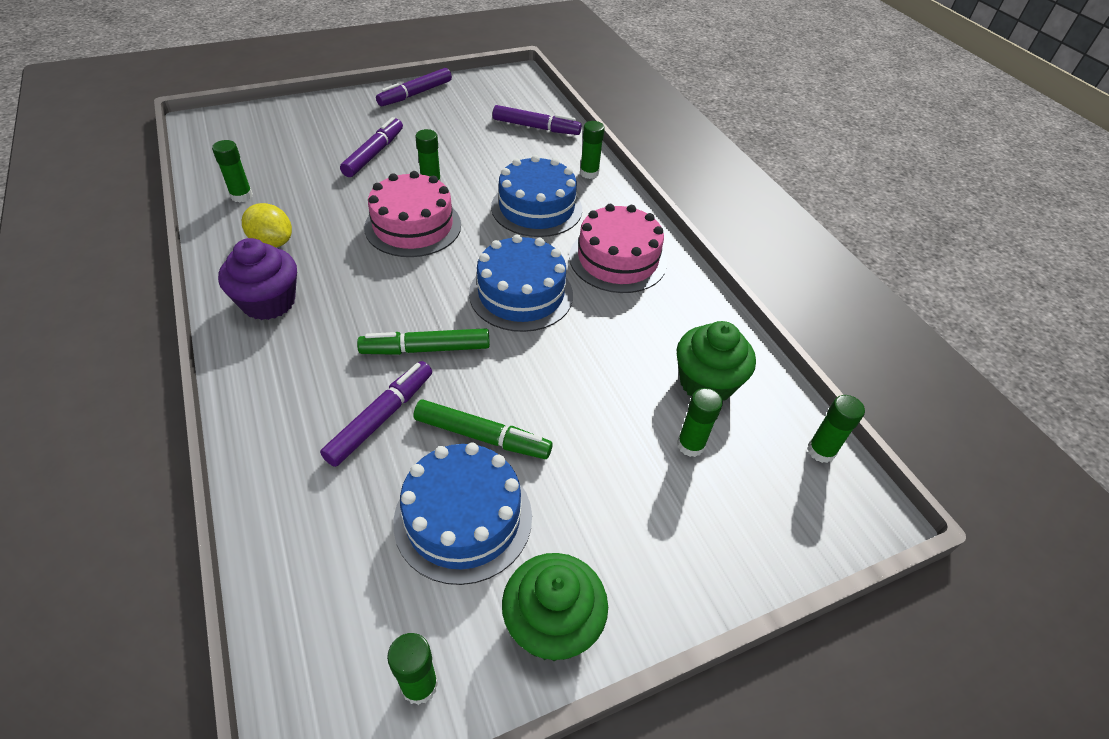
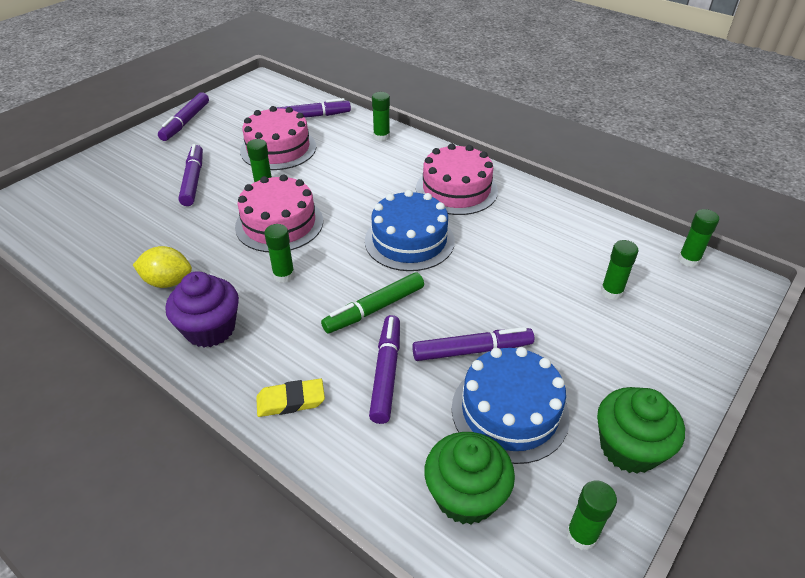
camera: 25 degrees left, 5 degrees down
green glue stick [212,140,253,202] -> green glue stick moved to [264,224,295,283]
green marker [414,399,553,459] -> purple marker [412,327,534,361]
blue cake [491,155,582,237] -> none
green cupcake [677,321,756,401] -> green cupcake moved to [424,432,515,524]
none -> pink cake [240,106,316,170]
none -> yellow eraser [256,379,325,417]

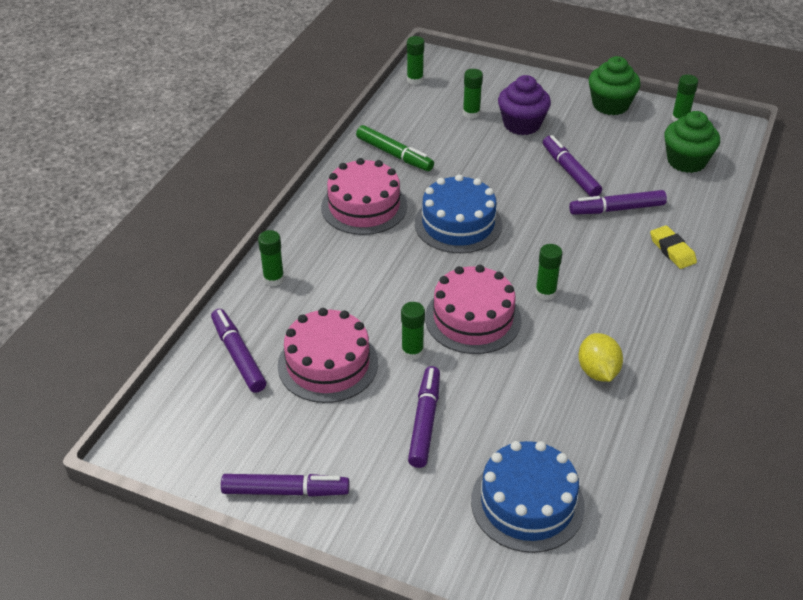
camera: 105 degrees left, 0 degrees up
purple cupcake [166,271,239,347] -> purple cupcake moved to [498,75,551,135]
purple marker [179,144,203,206] -> purple marker turned 120 degrees clockwise [408,366,440,468]
green marker [321,272,424,333] -> green marker moved to [356,125,434,171]
blue cake [452,347,570,464] -> blue cake moved to [471,441,585,553]

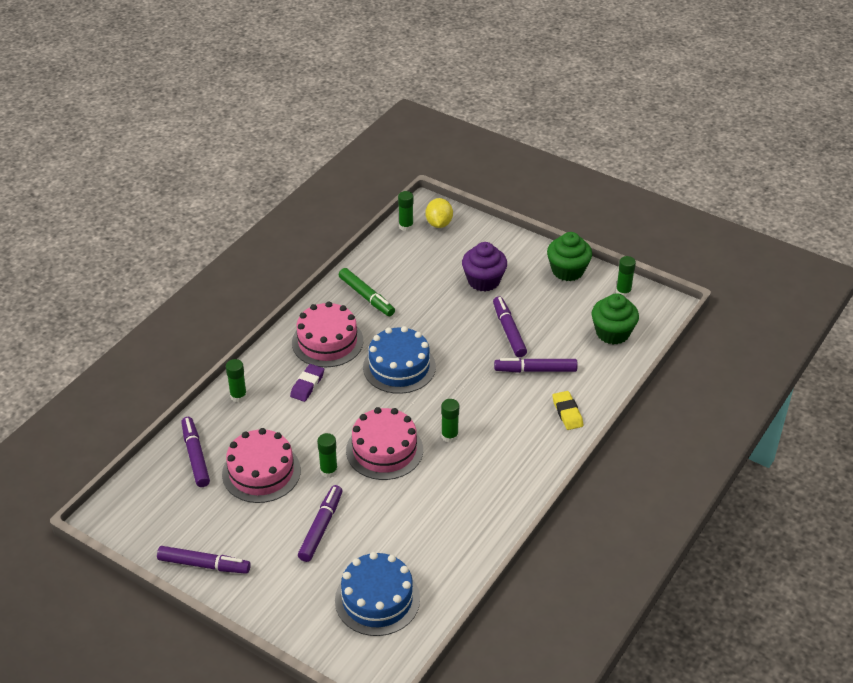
camera: 10 degrees right, 0 degrees up
green glue stick [463,69,483,119] -> none
yellow lemon [578,333,623,382] -> yellow lemon moved to [425,198,453,228]
none -> purple eraser [290,364,324,402]

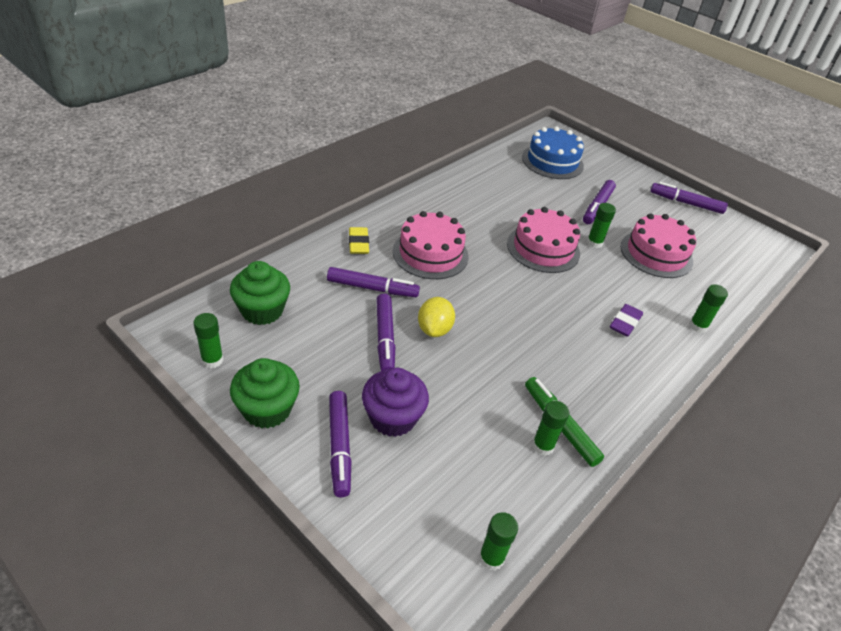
camera: 175 degrees left, 0 degrees up
purple marker [181,417,210,487] -> purple marker moved to [329,391,351,497]
pink cake [292,301,363,367] -> pink cake moved to [393,211,469,279]
blue cake [363,326,436,394] -> none
yellow lemon [425,198,453,228] -> yellow lemon moved to [418,297,455,337]
green glue stick [441,399,459,443] -> green glue stick moved to [532,401,569,456]

